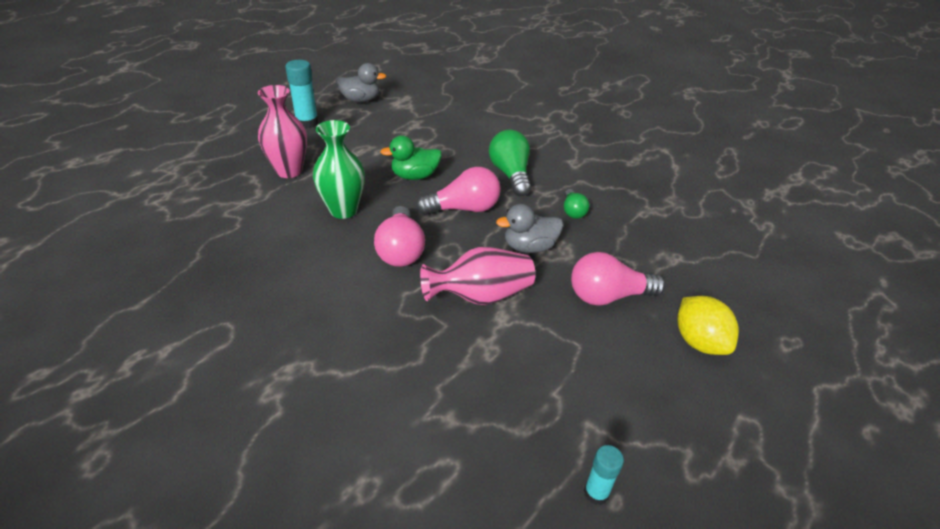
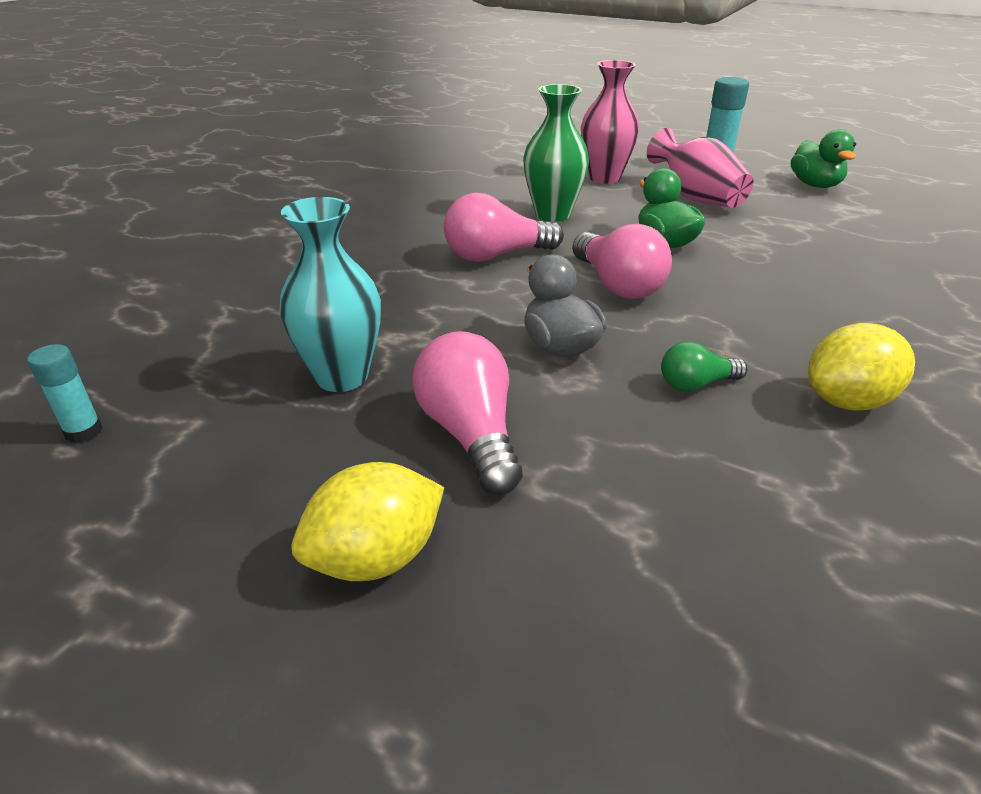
camera: 80 degrees right, 5 degrees down
grey duck [336,63,386,102] -> green duck [791,129,856,188]
pink vase [420,247,535,305] -> pink vase moved to [647,128,754,208]
green light bulb [489,130,531,196] -> none
none -> turquoise vase [279,197,381,392]
none -> yellow lemon [808,323,915,411]

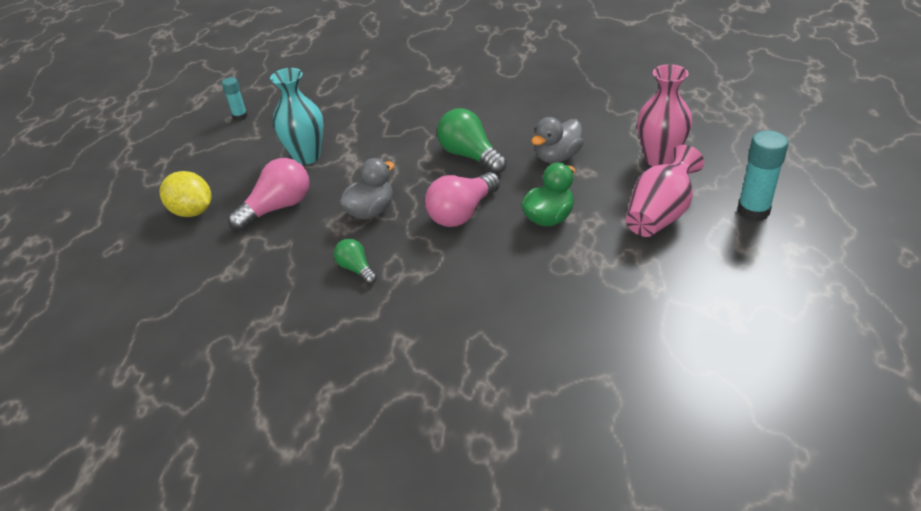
camera: 70 degrees right, 5 degrees up
pink light bulb [444,193,564,262] -> green light bulb [437,108,507,174]
green vase [523,84,589,222] -> grey duck [531,117,584,163]
green duck [791,129,856,188] -> none
yellow lemon [808,323,915,411] -> none

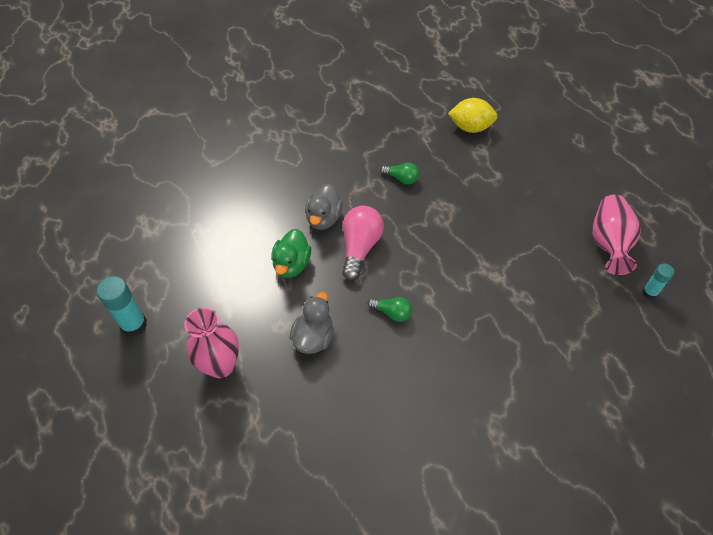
camera: 150 degrees right, 15 degrees up
yellow lemon [159,171,212,217] -> yellow lemon moved to [448,98,498,133]
pink light bulb [228,158,309,231] -> none
turquoise vase [270,68,323,165] -> none
grey duck [339,158,394,220] -> grey duck moved to [305,184,343,230]
green light bulb [437,108,507,174] -> green light bulb [368,297,412,322], size x0.57
pink vase [626,145,704,237] -> pink vase moved to [593,195,641,275]

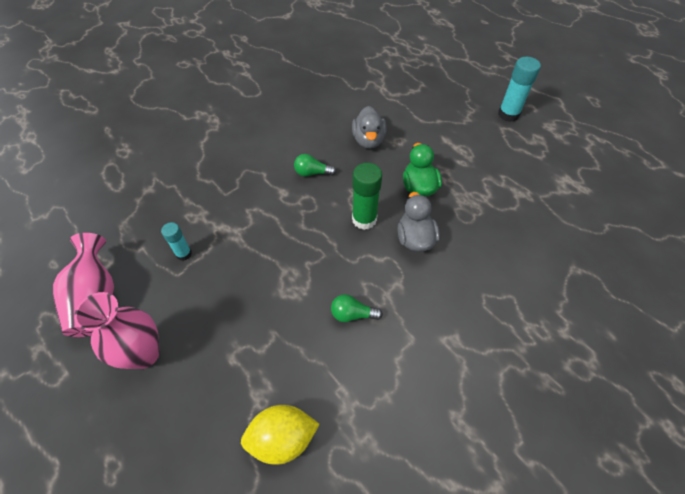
camera: 160 degrees right, 0 degrees up
pink vase [184,307,239,378] -> pink vase moved to [74,292,160,369]
pink light bulb [342,206,384,281] -> green glue stick [352,163,382,230]
turquoise glue stick [642,263,674,299] -> turquoise glue stick moved to [161,222,192,261]

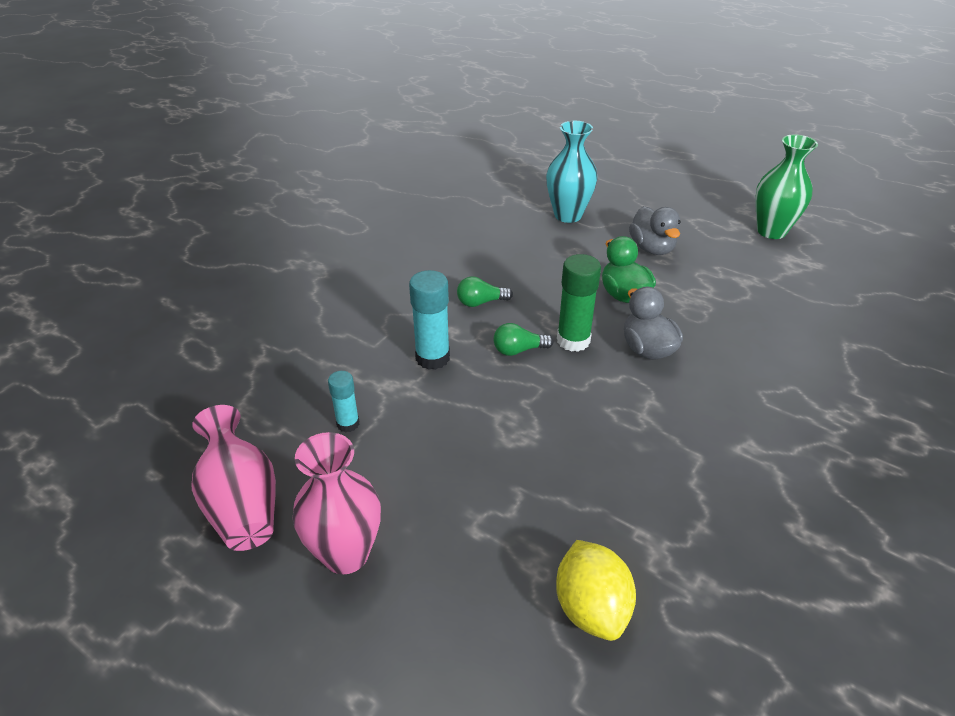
camera: 15 degrees left, 15 degrees down
yellow lemon [241,405,320,465] -> yellow lemon turned 75 degrees counterclockwise [556,540,636,641]
green light bulb [331,294,383,322] -> green light bulb moved to [493,323,553,356]
grey duck [352,106,386,149] -> grey duck moved to [629,206,681,255]
turquoise glue stick [498,57,541,122] -> turquoise glue stick moved to [409,270,450,370]
none -> turquoise vase [546,121,597,223]
none -> green vase [755,135,818,239]

